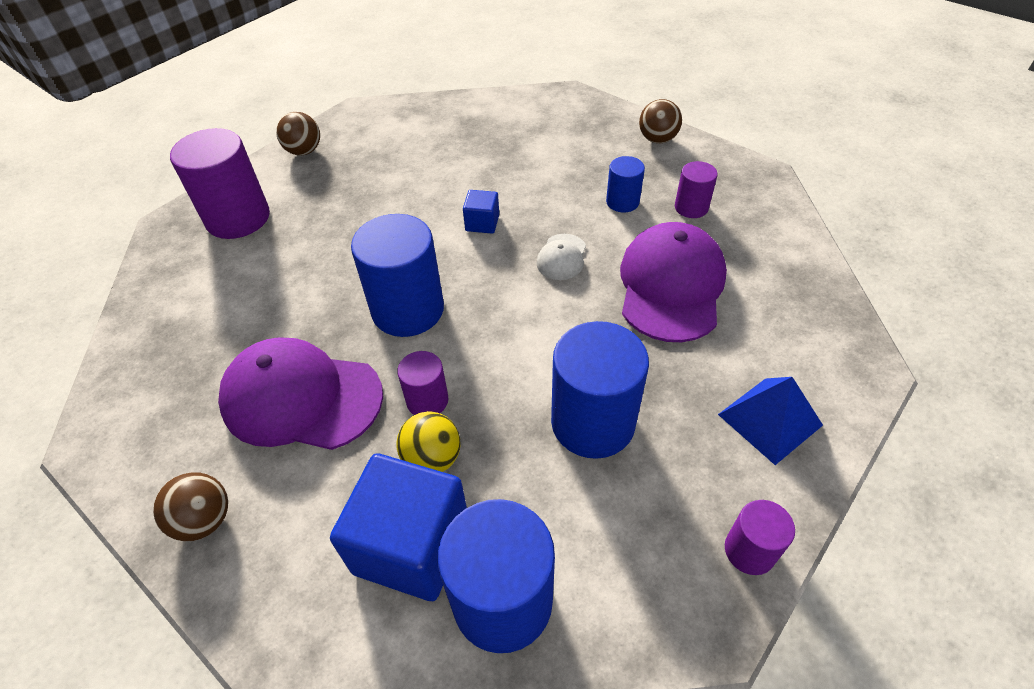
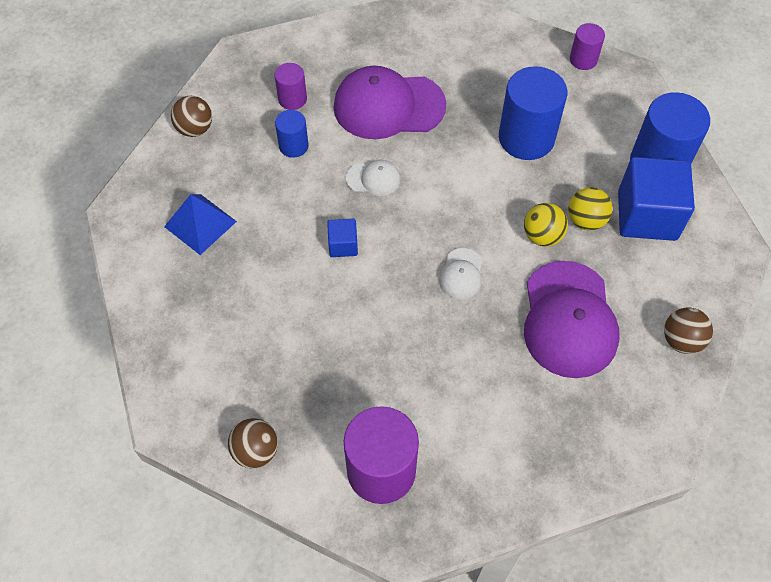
camera: 105 degrees left, 10 degrees up
blue cylinder [351,214,444,337] -> white cap [439,248,483,299]
purple cylinder [397,351,448,415] -> yellow ball [524,203,568,246]
blue pyramid [718,377,823,465] -> blue pyramid moved to [164,194,237,255]

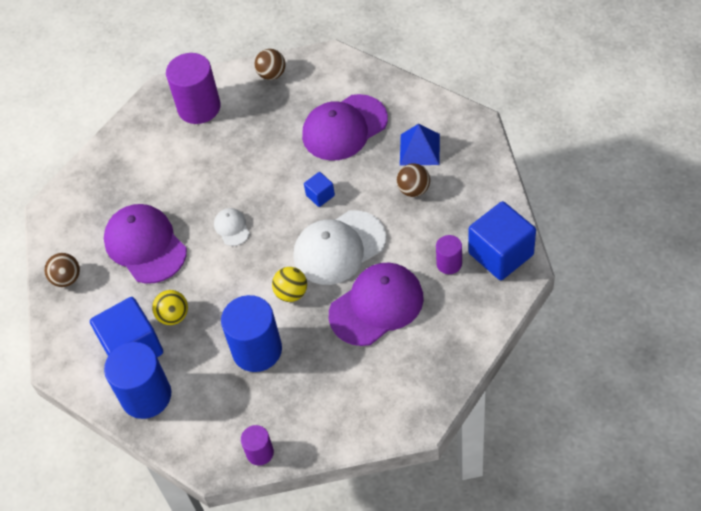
camera: 150 degrees right, 5 degrees down
brown ball [171,96,212,137] -> brown ball moved to [397,163,430,197]
blue cylinder [275,110,309,158] -> none
white cap [346,160,401,196] -> white cap [294,210,386,285], size x2.16
yellow ball [524,203,568,246] -> yellow ball moved to [272,267,307,302]
none -> purple cap [302,94,388,161]
none -> blue cube [468,201,536,280]

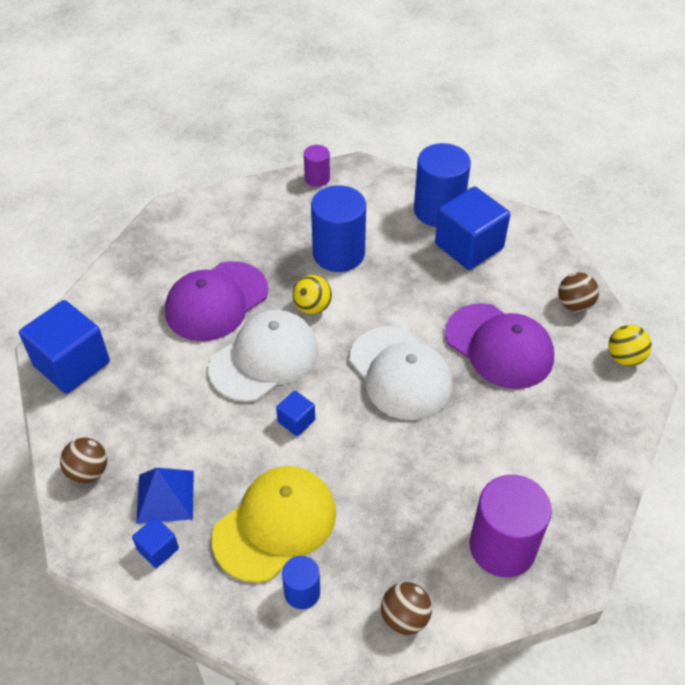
camera: 165 degrees right, 5 degrees down
yellow ball [152,290,188,325] -> yellow ball moved to [608,325,652,366]
white cap [214,208,250,246] -> white cap [349,326,452,420], size x2.16
purple cap [302,94,388,161] -> yellow cap [212,466,336,583]
brown ball [397,163,430,197] -> brown ball moved to [60,438,107,484]
purple cylinder [436,235,462,274] -> none
none -> blue cube [132,517,179,568]
none -> blue cylinder [282,556,320,609]

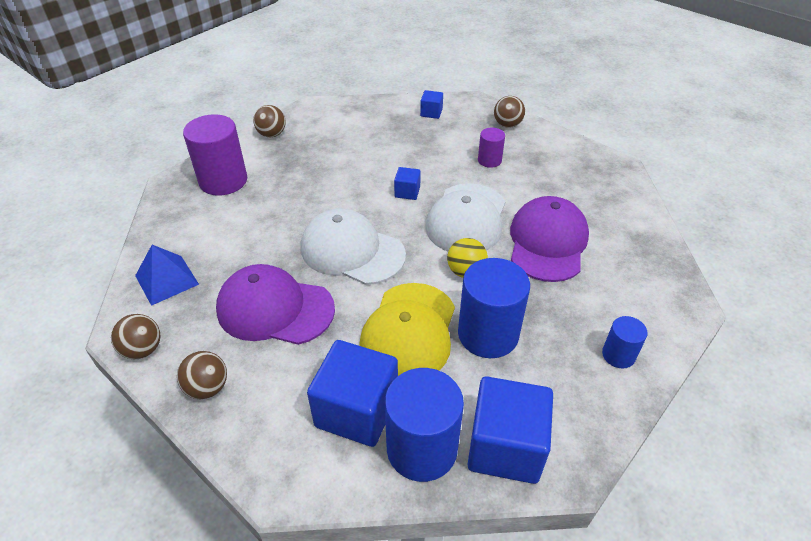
camera: 150 degrees right, 5 degrees down
blue cube [19,300,110,394] -> blue cube moved to [468,376,553,484]
blue pyramid [136,468,194,524] -> blue pyramid moved to [135,245,199,306]
yellow cap [212,466,336,583] -> yellow cap moved to [359,283,455,376]
blue cylinder [282,556,320,609] -> blue cylinder moved to [602,316,648,368]
purple cylinder [304,145,330,187] -> purple cylinder moved to [478,128,505,168]
yellow ball [608,325,652,366] -> brown ball [111,314,160,359]

